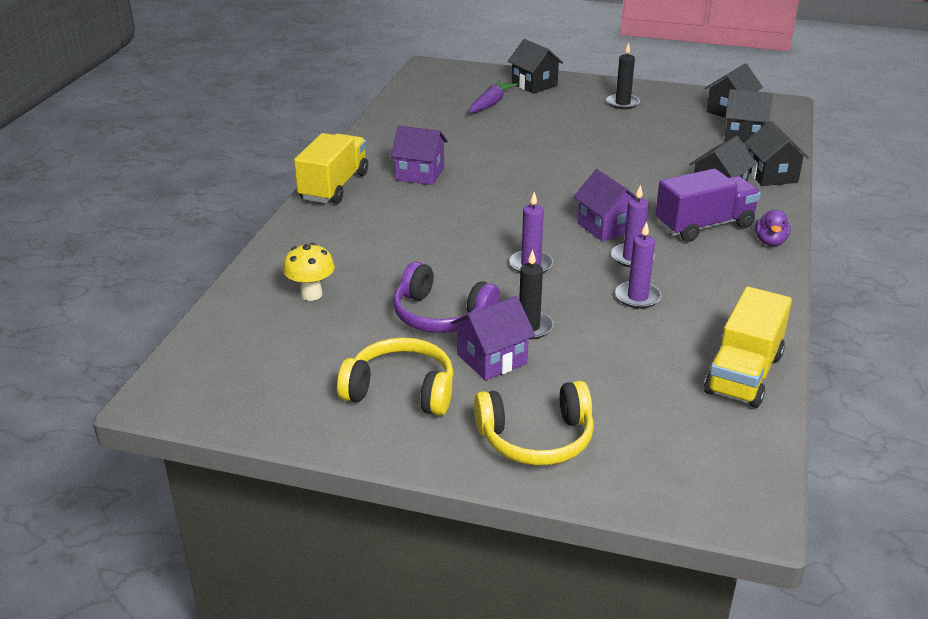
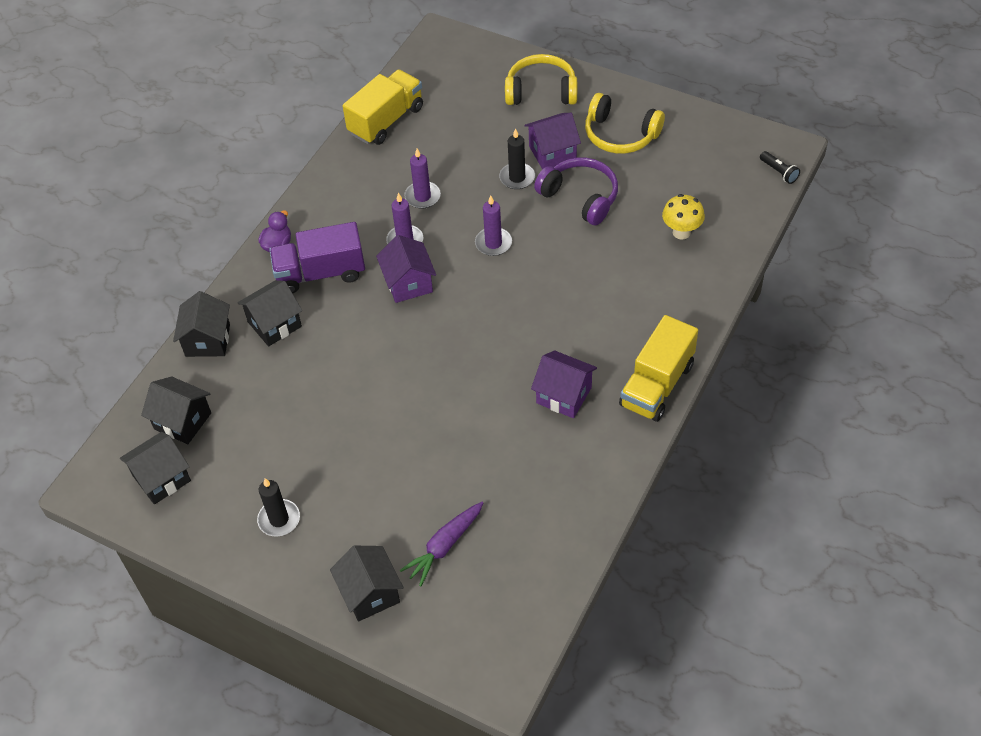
camera: 165 degrees left, 20 degrees up
none -> black flashlight [760,151,800,184]

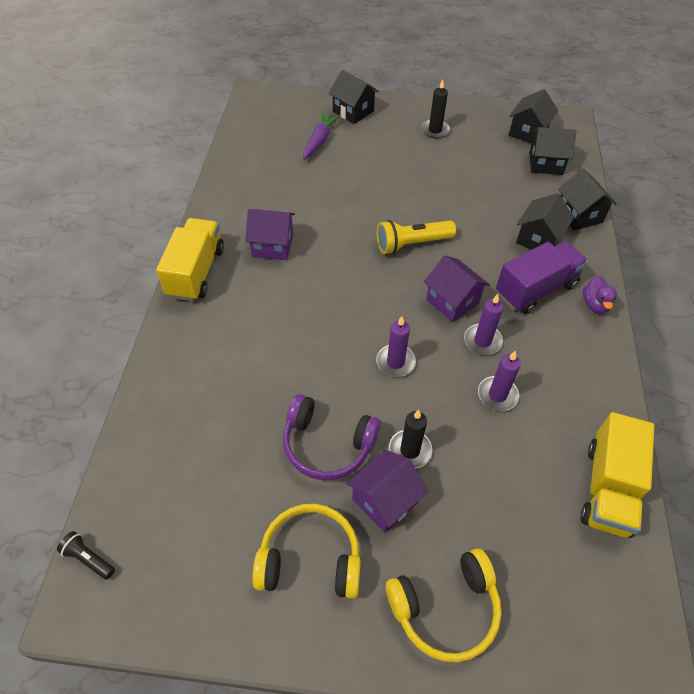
camera: 155 degrees right, 0 degrees up
yellow mushroom [662,194,705,240] -> none
none -> yellow flashlight [377,220,456,254]

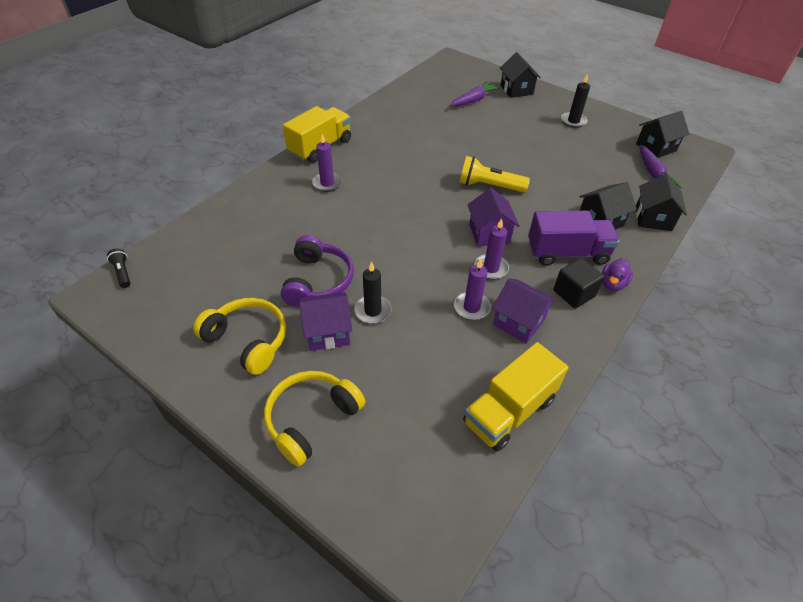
camera: 30 degrees right, 5 degrees down
purple house [245,209,295,260] -> purple house moved to [492,278,556,344]
purple headphones [283,394,381,481] -> purple headphones turned 135 degrees counterclockwise [281,235,354,307]
purple candle [376,316,416,377] -> purple candle moved to [312,134,342,192]
yellow headphones [386,549,502,662] -> yellow headphones turned 120 degrees clockwise [264,371,365,467]
black house [529,127,577,175] -> purple carrot [639,145,683,189]
none -> black cube [553,258,604,309]

